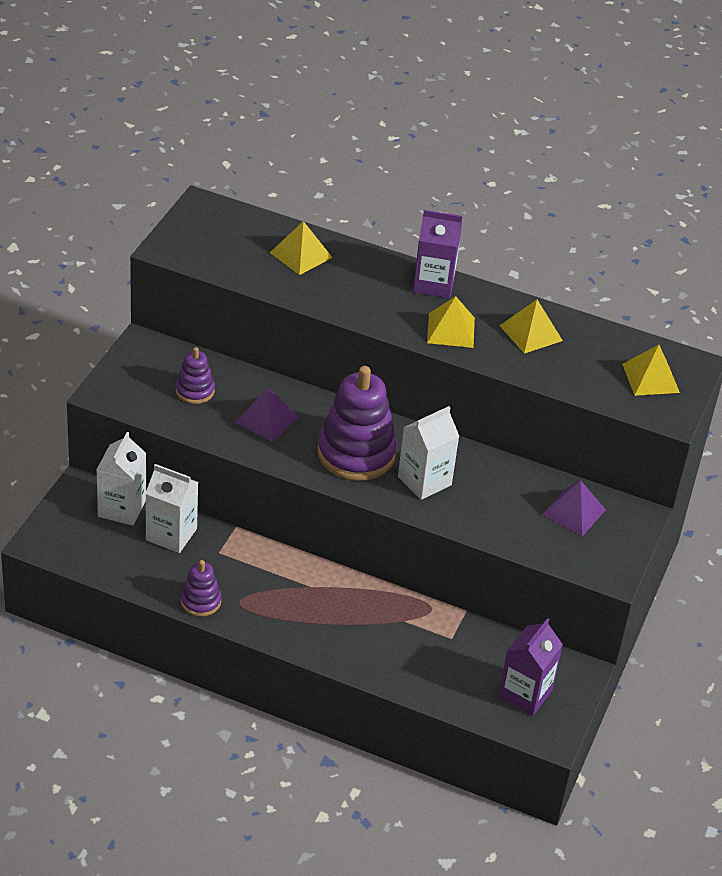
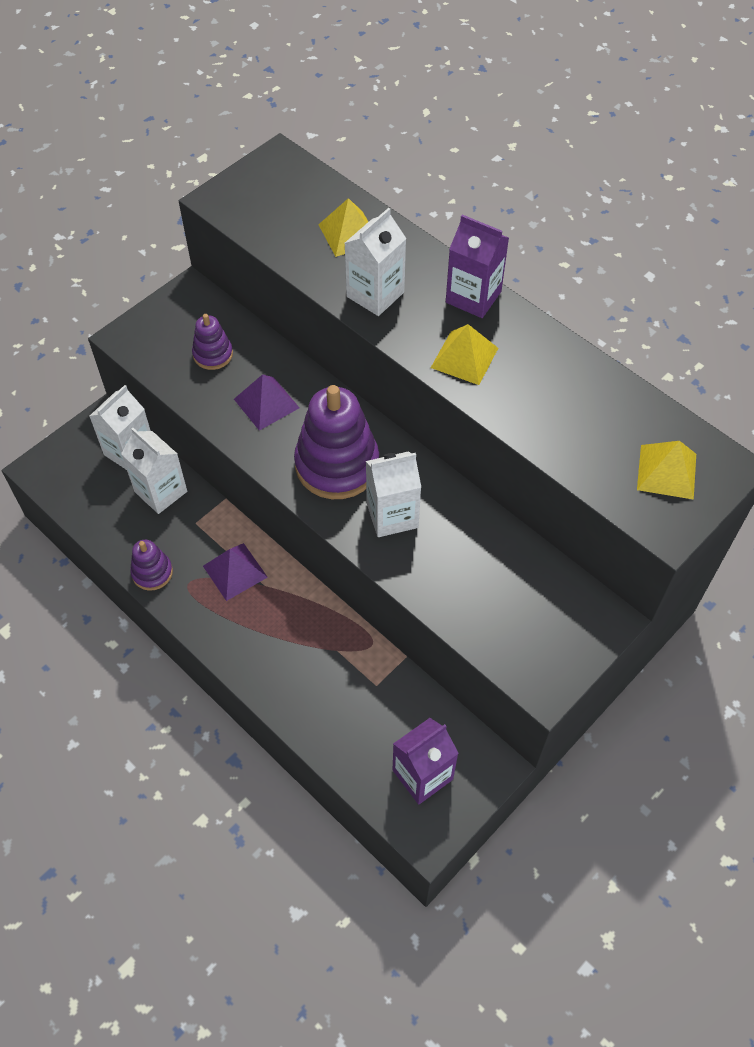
camera: 25 degrees right, 15 degrees up
yellow pyramid [500,300,563,354] -> none
purple pyramid [542,480,606,536] -> purple pyramid moved to [203,543,268,601]
none -> white carton [345,208,407,316]

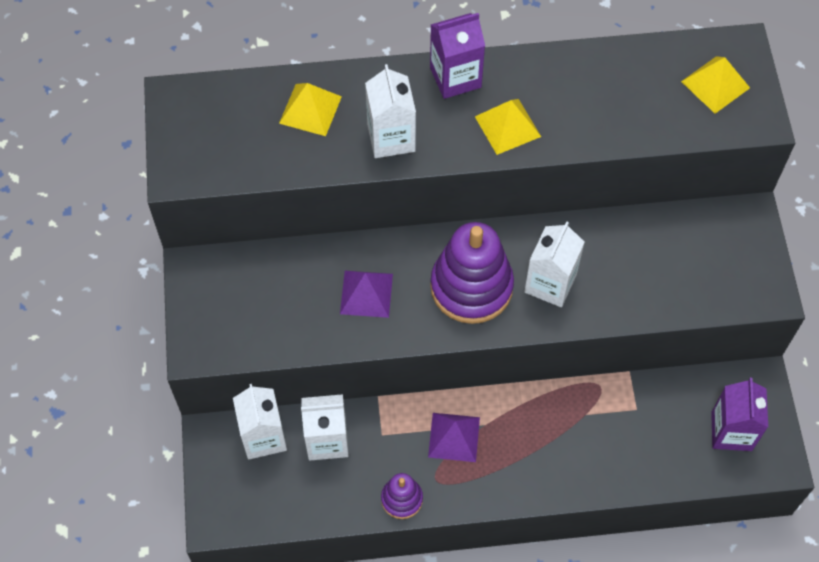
camera: 50 degrees left, 5 degrees up
purple stacking toy [192,314,233,370] -> none

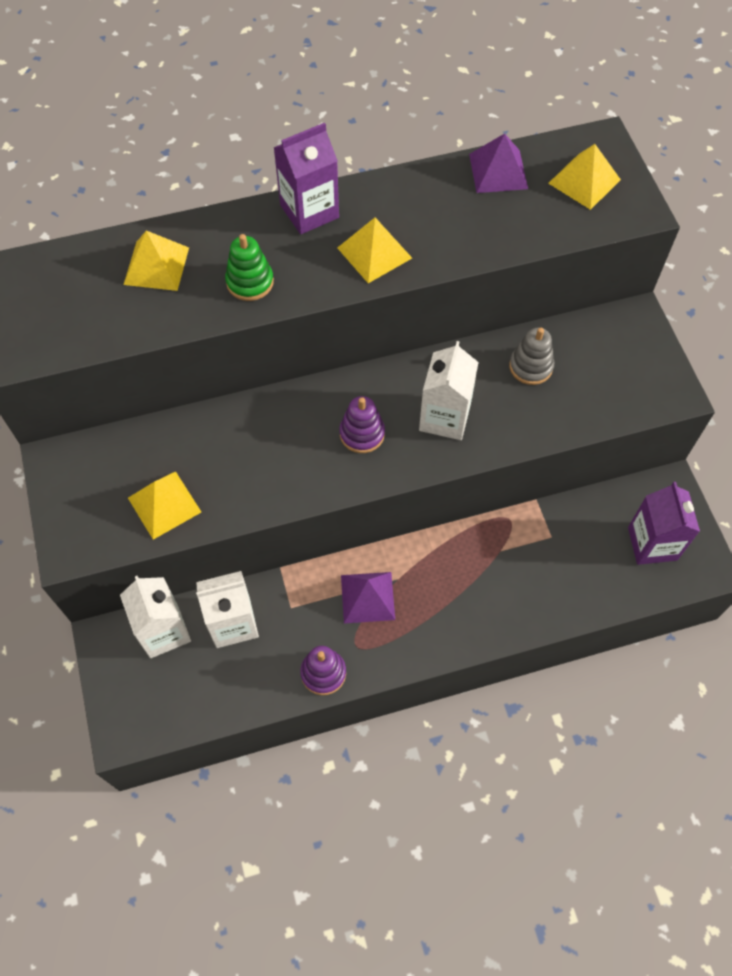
camera: 10 degrees left, 0 degrees up
purple pyramid [340,271,393,318] -> purple pyramid moved to [469,133,528,193]
white carton [365,64,416,158] -> green stacking toy [225,234,274,301]
purple stacking toy [430,222,514,324] -> purple stacking toy [339,396,385,453], size x0.51
none -> yellow pyramid [128,472,201,540]
none -> grey stacking toy [509,328,554,385]

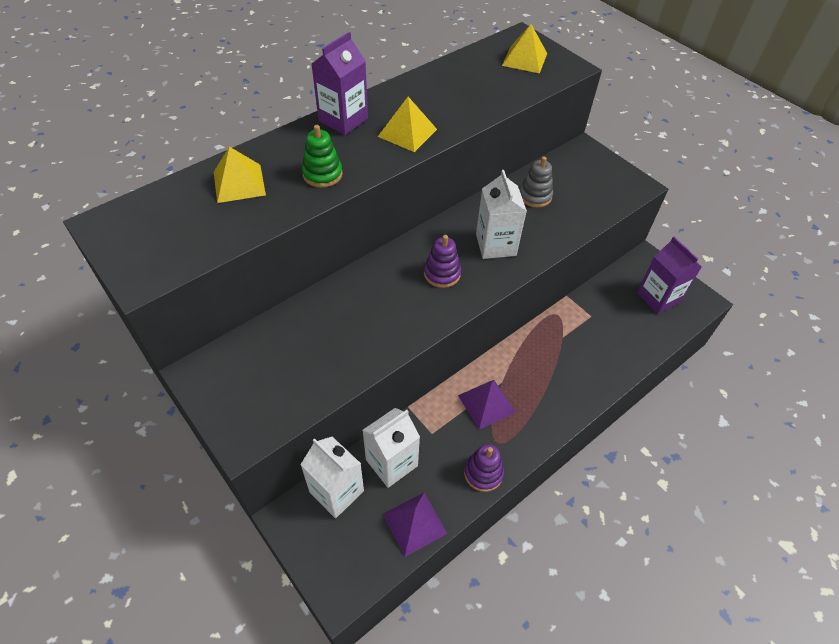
camera: 25 degrees left, 10 degrees down
yellow pyramid [128,472,201,540] -> none
purple pyramid [469,133,528,193] -> purple pyramid moved to [383,493,447,557]

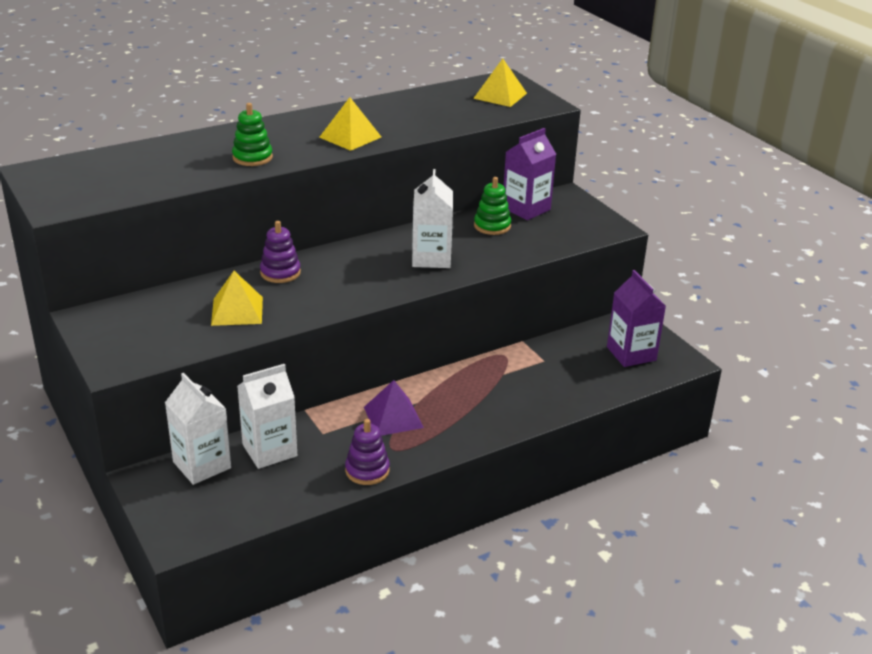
camera: 10 degrees right, 20 degrees down
yellow pyramid [214,146,266,203] -> yellow pyramid moved to [211,271,263,326]
purple carton [312,32,368,135] -> purple carton moved to [504,128,556,220]
purple pyramid [383,493,447,557] -> none
purple stacking toy [424,235,461,288] -> purple stacking toy moved to [260,221,301,283]
grey stacking toy [520,157,553,208] -> green stacking toy [474,177,511,235]

